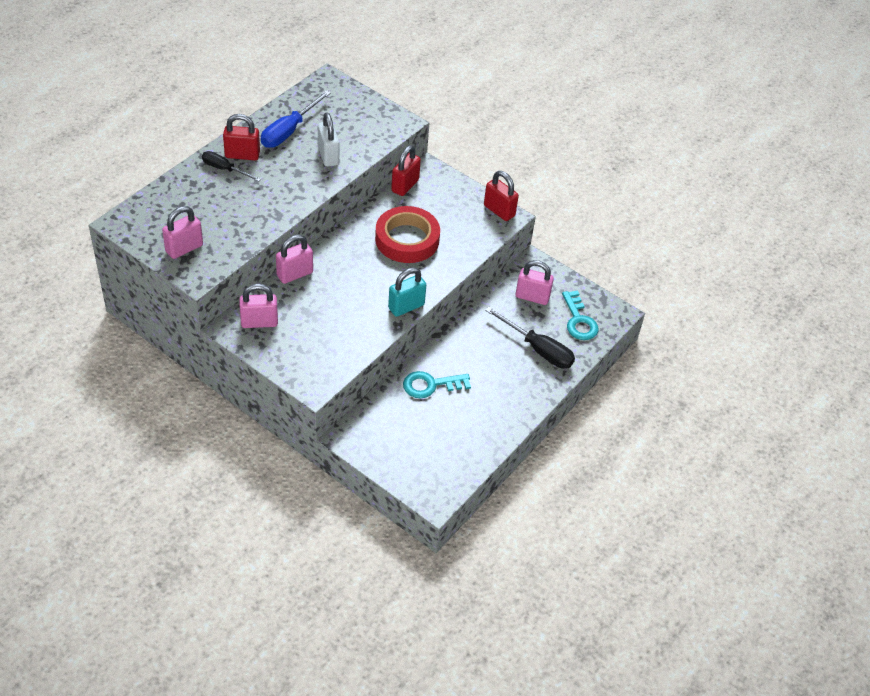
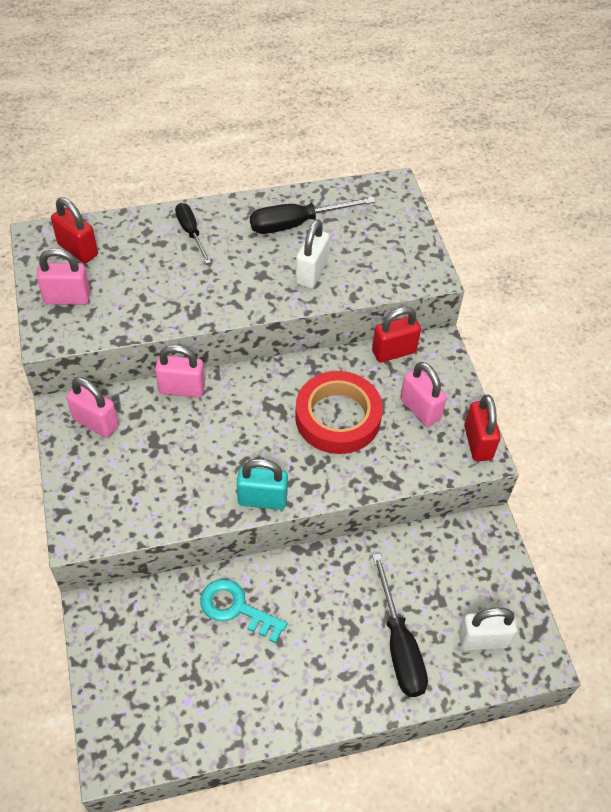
camera: 40 degrees right, 5 degrees up
red padlock [223,114,260,160] -> red padlock moved to [51,197,98,263]
blue screwdriver [261,90,331,148] -> black screwdriver [250,197,375,234]
pink padlock [516,260,554,305] -> pink padlock moved to [400,362,447,427]
turquoise key [562,290,599,340] -> white padlock [459,608,517,650]

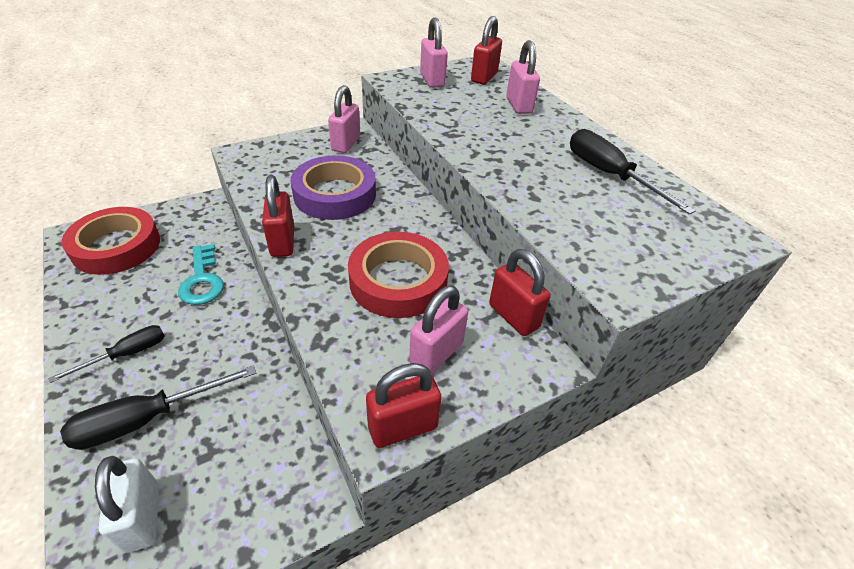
camera: 75 degrees right, 10 degrees down
pink padlock [155,345,205,398] -> pink padlock moved to [506,40,540,114]
black screwdriver [175,203,211,264] -> black screwdriver moved to [48,325,165,383]
turquoise key [200,579,288,643] -> turquoise key turned 150 degrees clockwise [178,244,224,305]
turquoise padlock [237,459,288,510] -> red padlock [262,175,294,257]
white padlock [295,219,330,288] -> none
none -> red tape [62,207,160,275]
none -> purple tape [291,155,376,220]

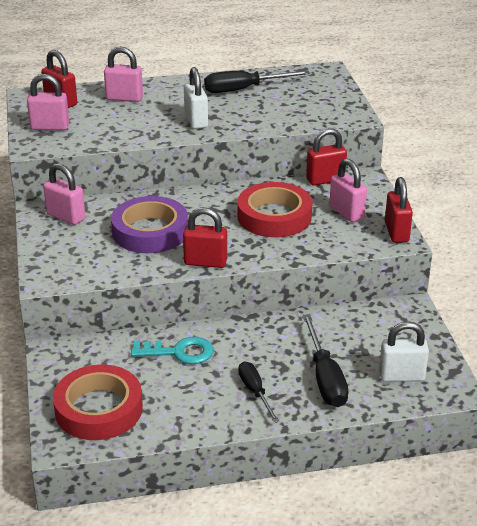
camera: 70 degrees left, 10 degrees down
none -> white padlock [184,67,208,129]

